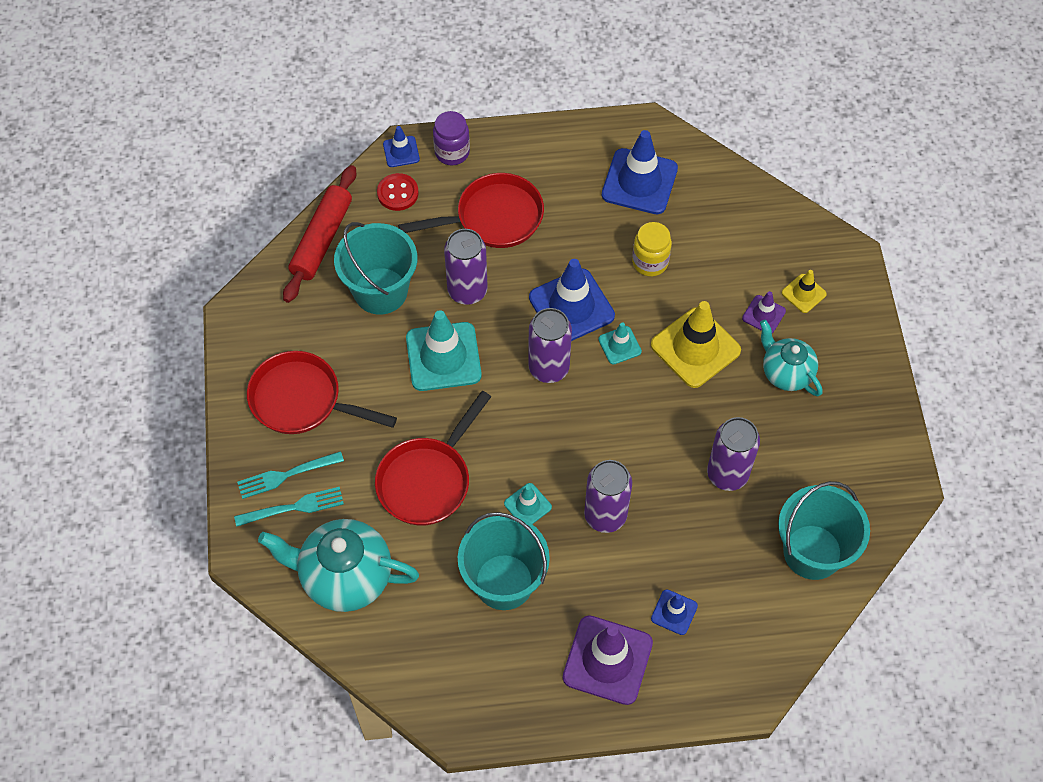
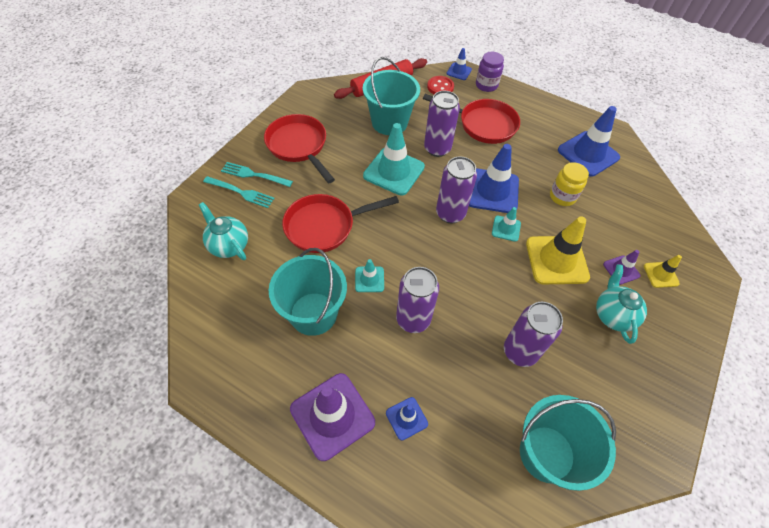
camera: 35 degrees right, 5 degrees down
turquoise teapot [258,519,419,612] -> turquoise teapot [199,202,248,260], size x0.63

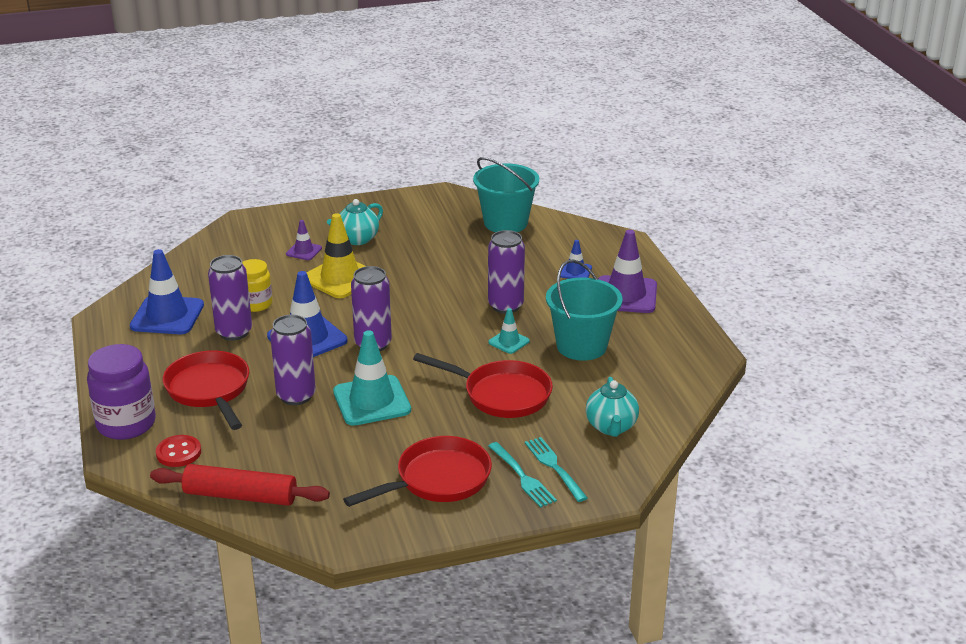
camera: 135 degrees left, 25 degrees down
red pan [264,114,335,183] -> red pan turned 135 degrees counterclockwise [343,436,492,507]
turquoise bucket [363,57,420,135] -> none
blue traffic cone [447,48,472,80] -> none
purple jar [476,52,504,92] -> purple jar [87,344,156,440], size x1.58
turquoise traffic cone [492,207,521,242] -> none
purple can [504,302,563,367] -> purple can moved to [208,255,252,341]
yellow traffic cone [644,255,682,288] -> none

